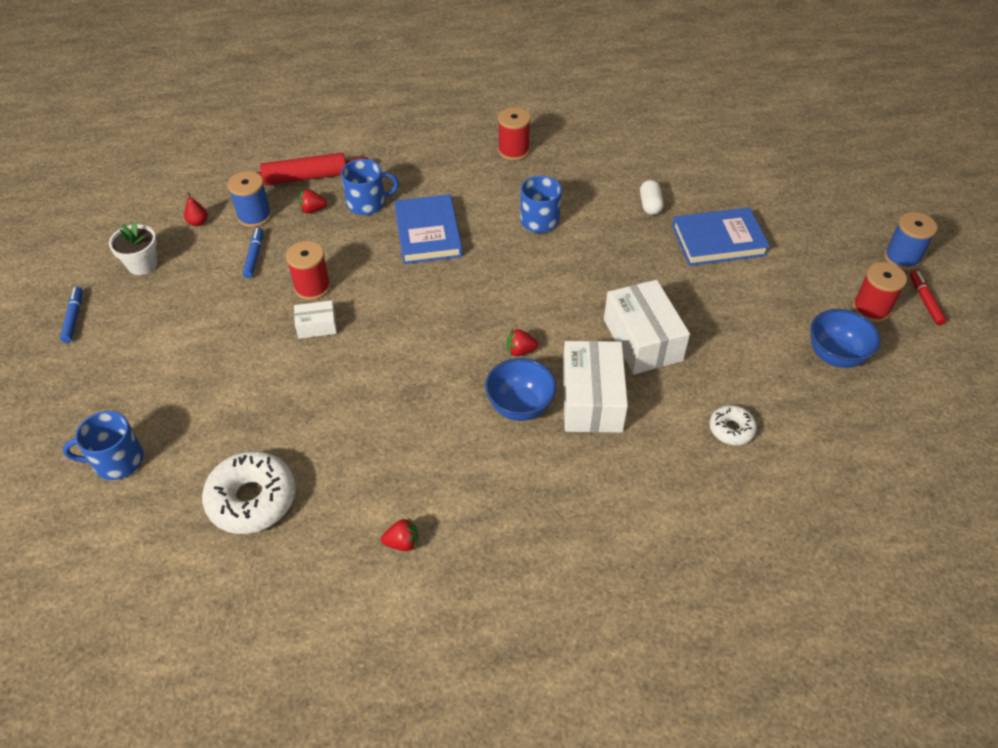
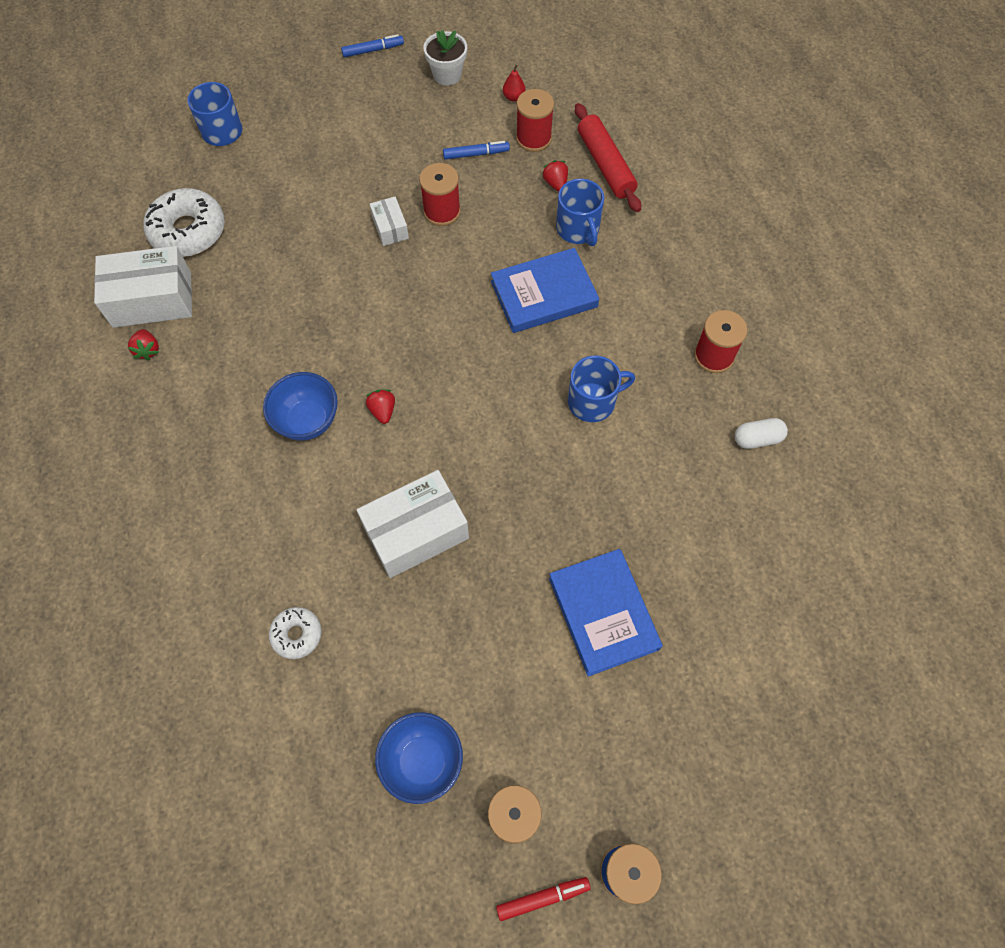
camera: 80 degrees right, 15 degrees up
blue spool [228,171,272,228] -> red spool [516,89,554,152]
white box [562,341,628,433] -> white box moved to [94,246,192,328]
white capsule [640,180,664,215] -> white capsule moved to [735,418,788,449]

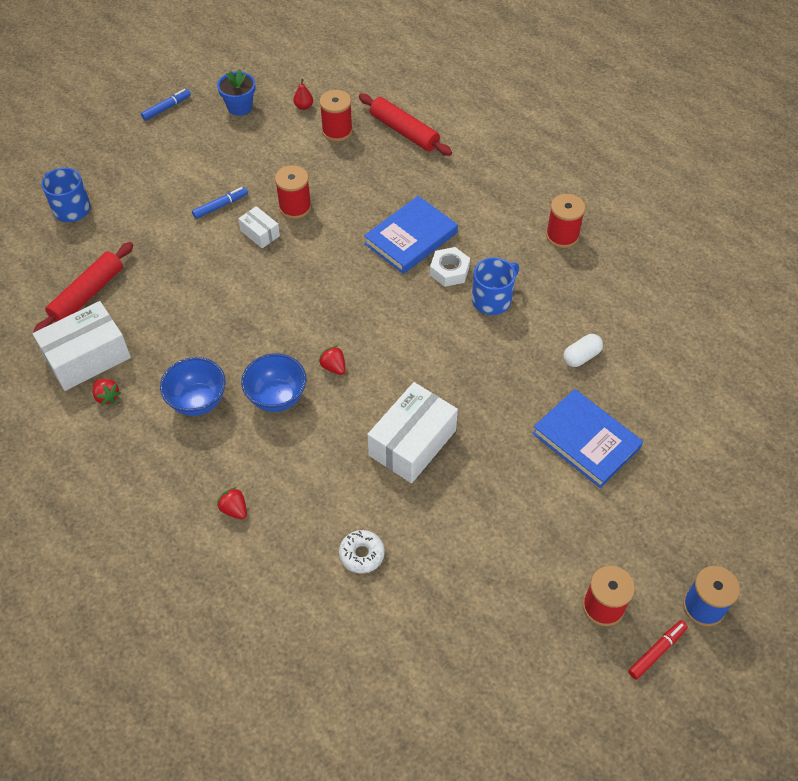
camera: 25 degrees left, 10 degrees down
white donut [143,188,225,257] -> red rolling pin [33,242,133,333]
blue bowl [375,712,463,804] -> blue bowl moved to [160,357,226,416]
white flower pot [424,30,467,86] -> blue flower pot [217,69,255,116]
blue marker [443,141,510,160] -> blue marker moved to [192,187,248,219]
red strawberry [542,160,568,192] -> red strawberry moved to [217,487,247,519]
blue mug [556,179,604,246] -> none
white capsule [735,418,788,449] -> white capsule moved to [563,334,603,367]
none -> white nut [430,247,470,287]

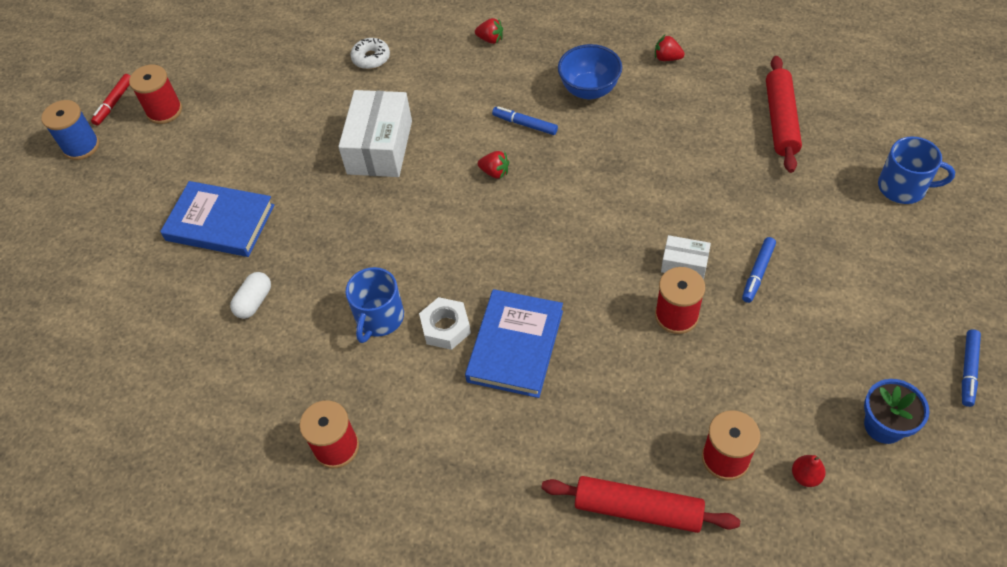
camera: 155 degrees right, 0 degrees up
white box [33,301,131,391] -> none
blue bowl [241,353,306,412] -> blue marker [492,106,558,135]

